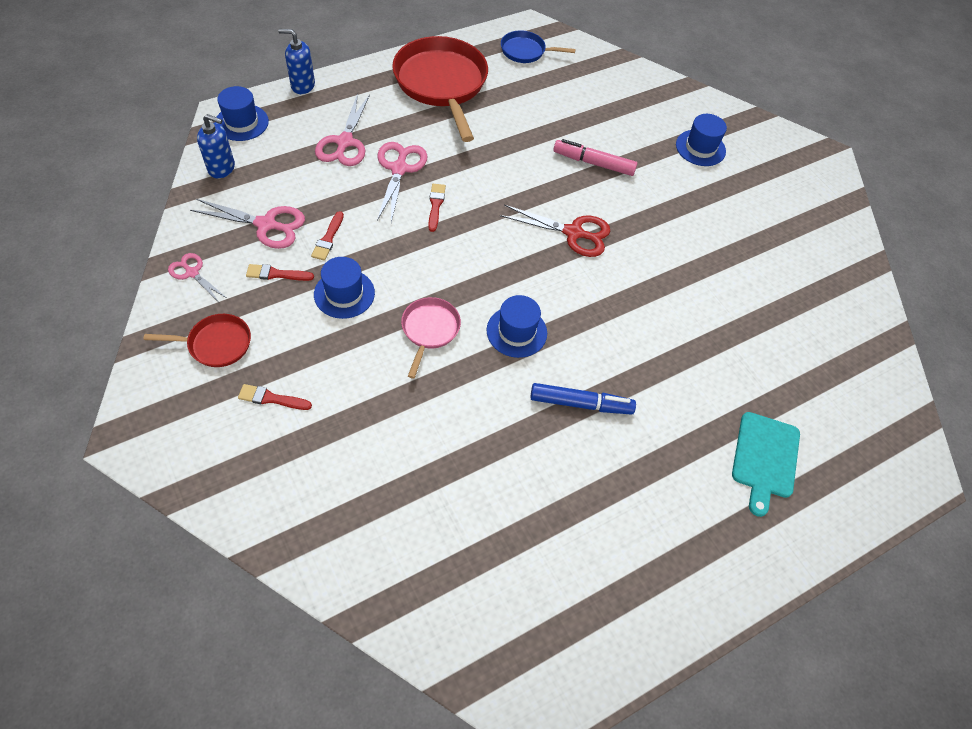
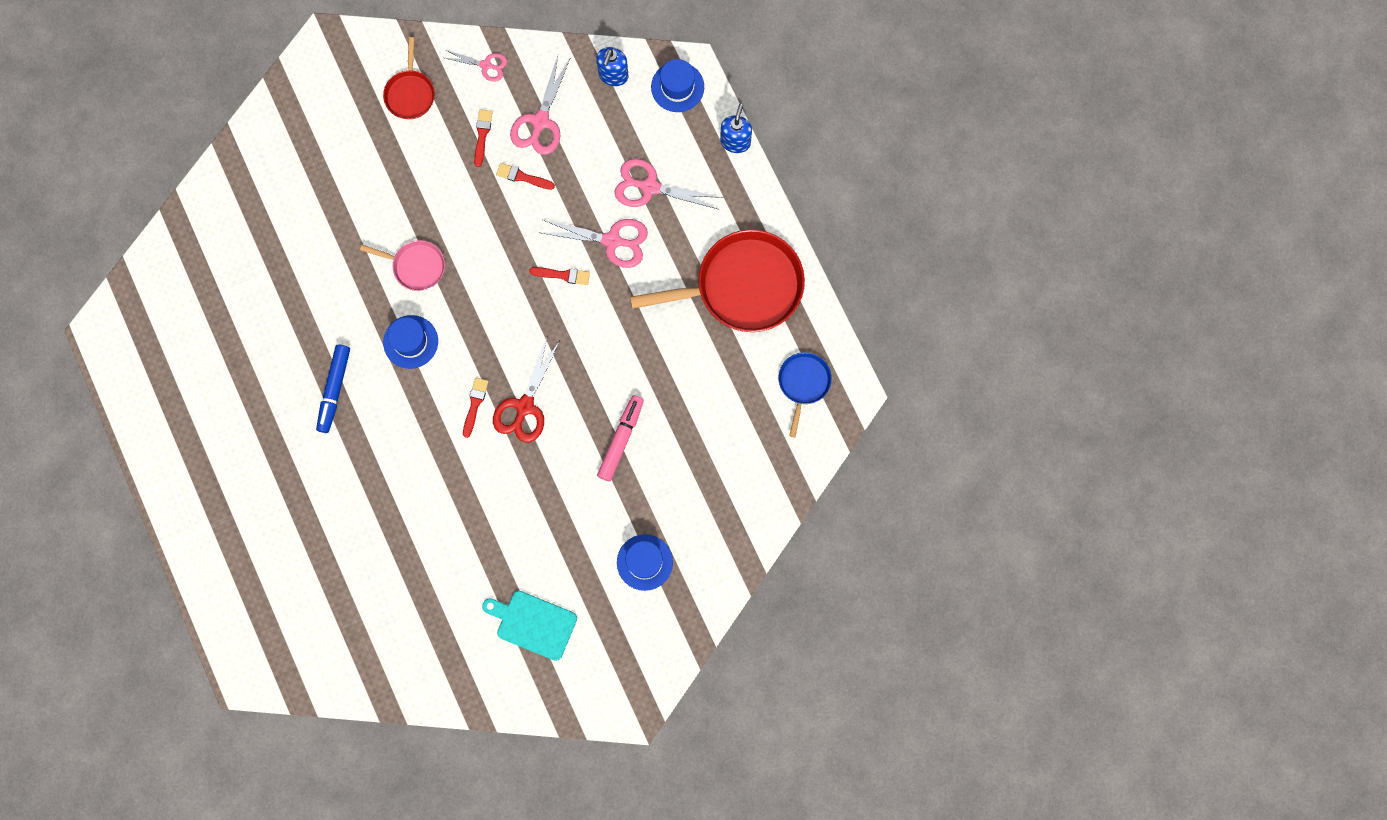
camera: 100 degrees right, 20 degrees up
pink scissors [168,253,227,302] -> pink scissors turned 60 degrees clockwise [445,50,507,82]
red brush [238,384,312,410] -> red brush moved to [463,378,489,438]
blue hat [314,257,375,319] -> none
turquoise cutting board [732,412,800,517] -> turquoise cutting board moved to [482,591,577,661]

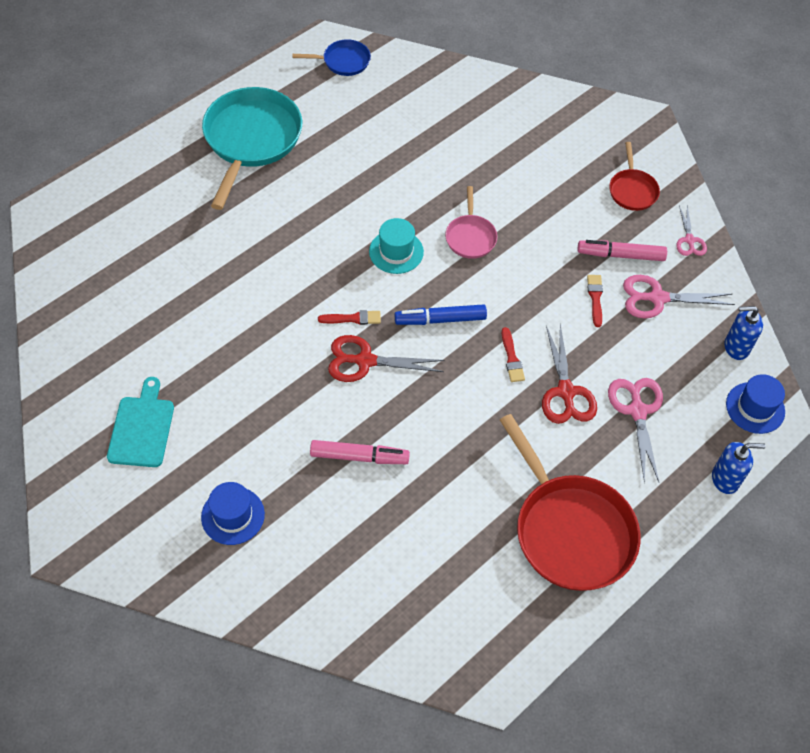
camera: 70 degrees right, 20 degrees down
blue marker [316,345,350,433] -> blue marker moved to [395,304,487,325]
red pan [383,37,435,119] -> red pan turned 75 degrees counterclockwise [609,142,660,211]
blue hat [383,315,438,369] -> turquoise hat [369,218,424,274]
red brush [474,109,493,167] -> pink marker [577,240,667,261]
pink scissors [539,219,648,268] -> red scissors [542,324,597,424]
blue pan [778,352,832,437] -> blue pan moved to [292,39,371,76]
none -> turquoise pan [202,87,302,210]

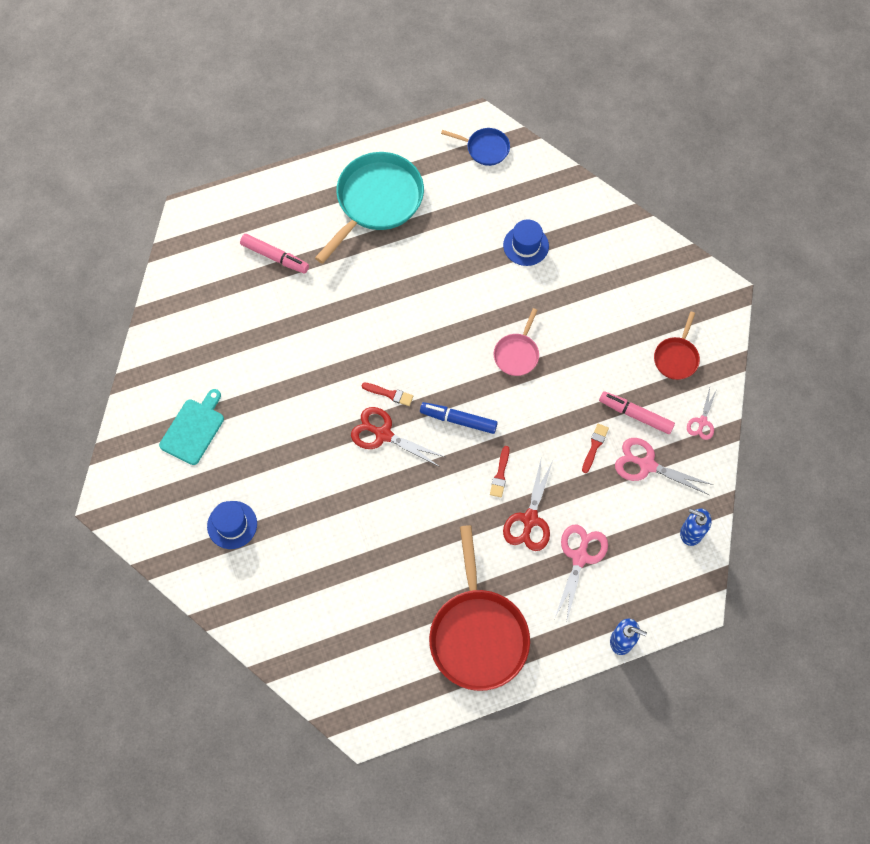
camera: 25 degrees right, 10 degrees up
pink marker [310,440,410,464] -> pink marker moved to [240,234,309,274]
turquoise hat [369,218,424,274] -> none
blue hat [726,374,785,434] -> blue hat moved to [503,219,549,266]

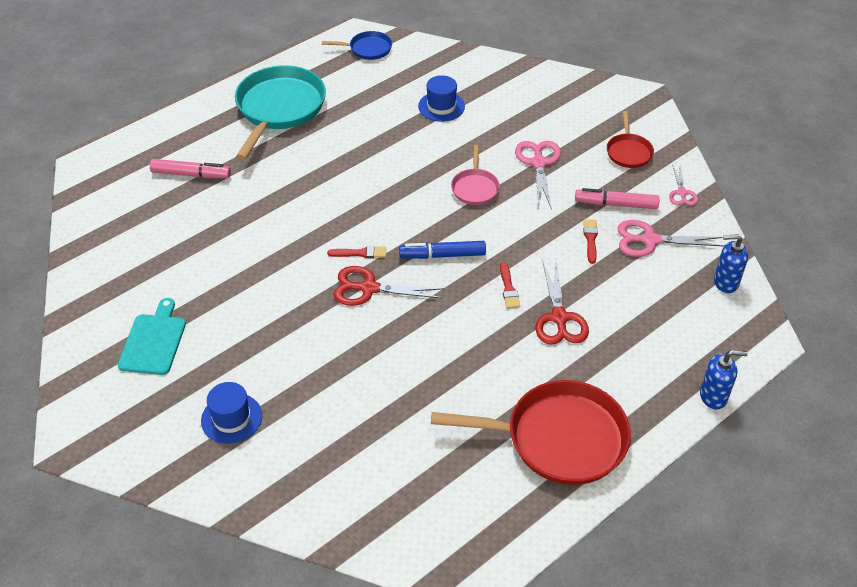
camera: 20 degrees left, 20 degrees down
red pan [429,525,530,691] -> red pan turned 60 degrees counterclockwise [431,380,631,485]
pink scissors [555,525,608,624] -> pink scissors moved to [515,141,561,210]

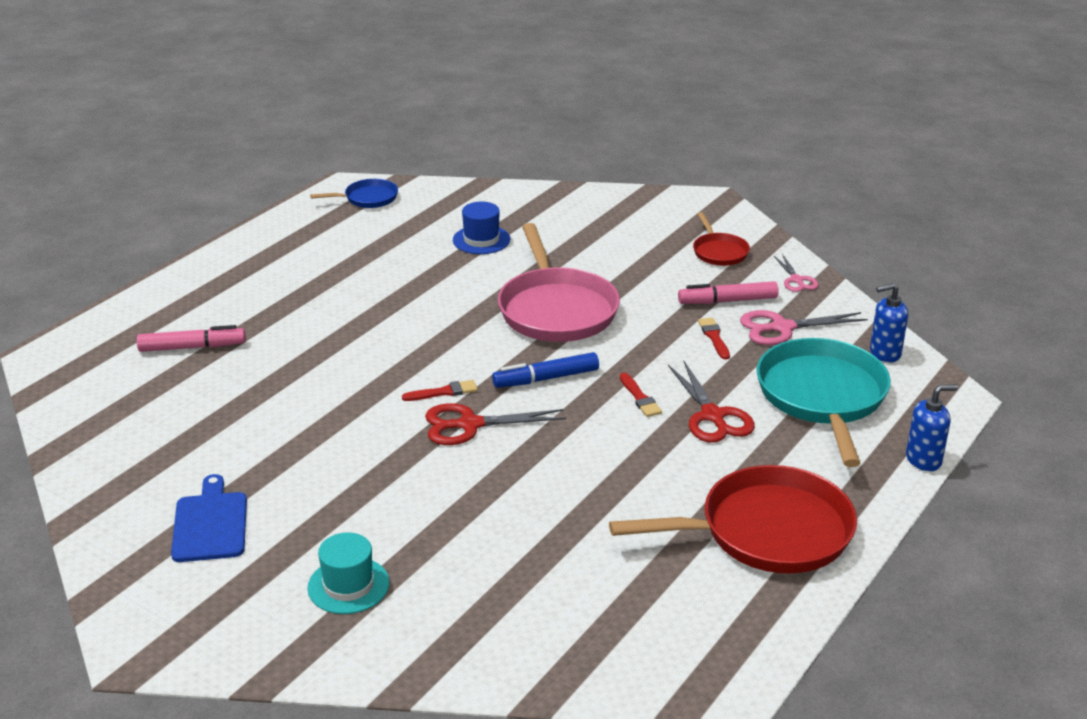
camera: 15 degrees left, 15 degrees down
turquoise cutting board [118,298,186,375] -> blue cutting board [171,474,247,562]
blue hat [201,382,262,444] -> turquoise hat [307,532,390,614]
turquoise pan [235,65,326,160] -> turquoise pan moved to [757,338,891,467]
pink pan [451,145,500,205] -> pink pan [498,223,620,342], size x2.01
pink scissors [515,141,561,210] -> none

